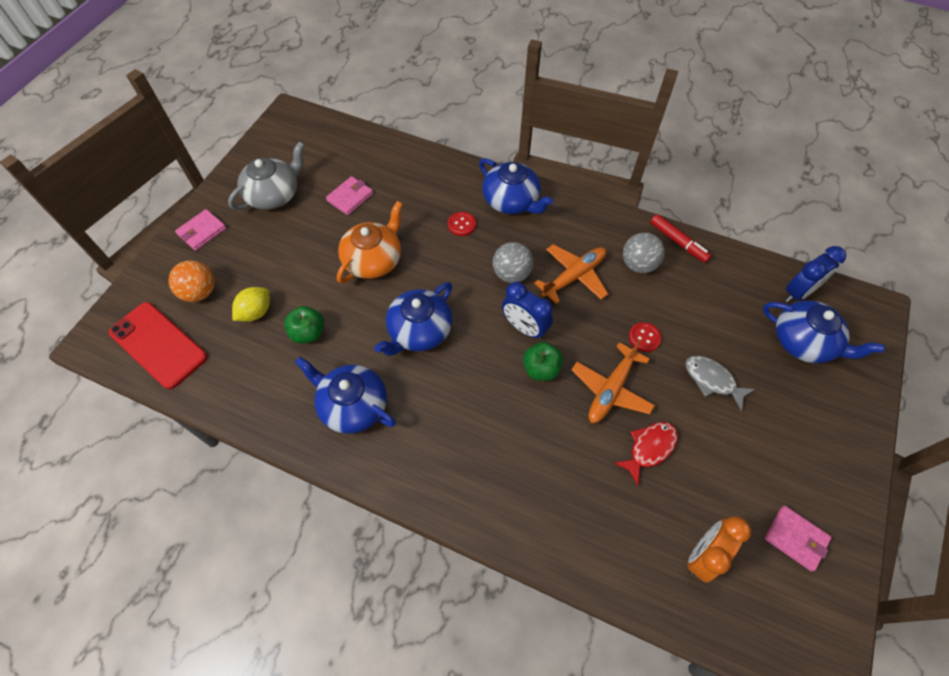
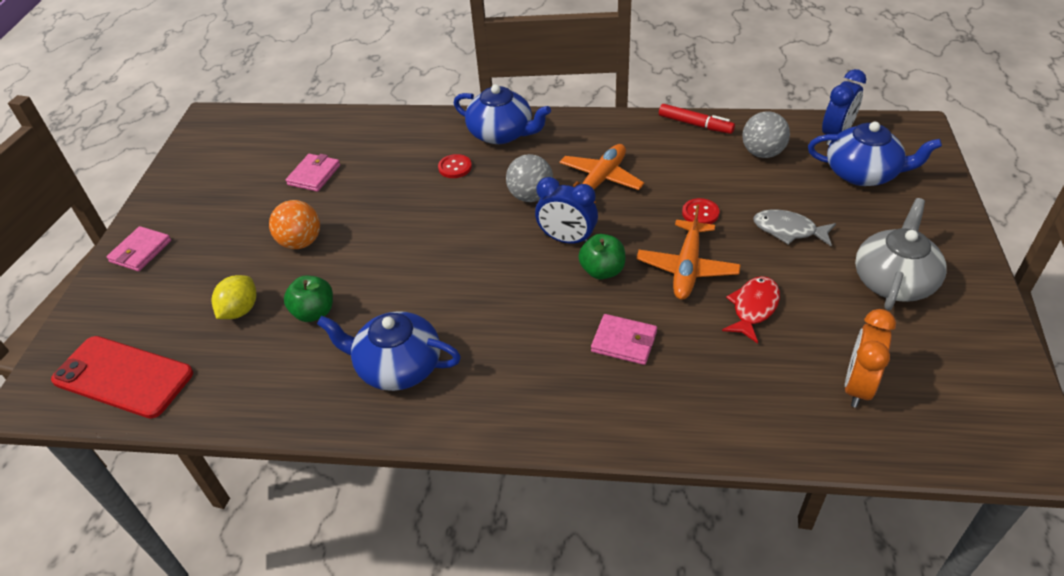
camera: 15 degrees left, 15 degrees down
orange ball [168,261,215,302] -> orange ball moved to [269,200,320,249]
grey teapot [228,141,305,210] -> grey teapot moved to [855,198,947,310]
orange teapot [337,201,403,284] -> none
blue teapot [375,282,452,356] -> none
grey ball [623,233,665,273] -> grey ball moved to [742,111,790,158]
pink wallet [765,506,832,572] -> pink wallet moved to [591,314,657,365]

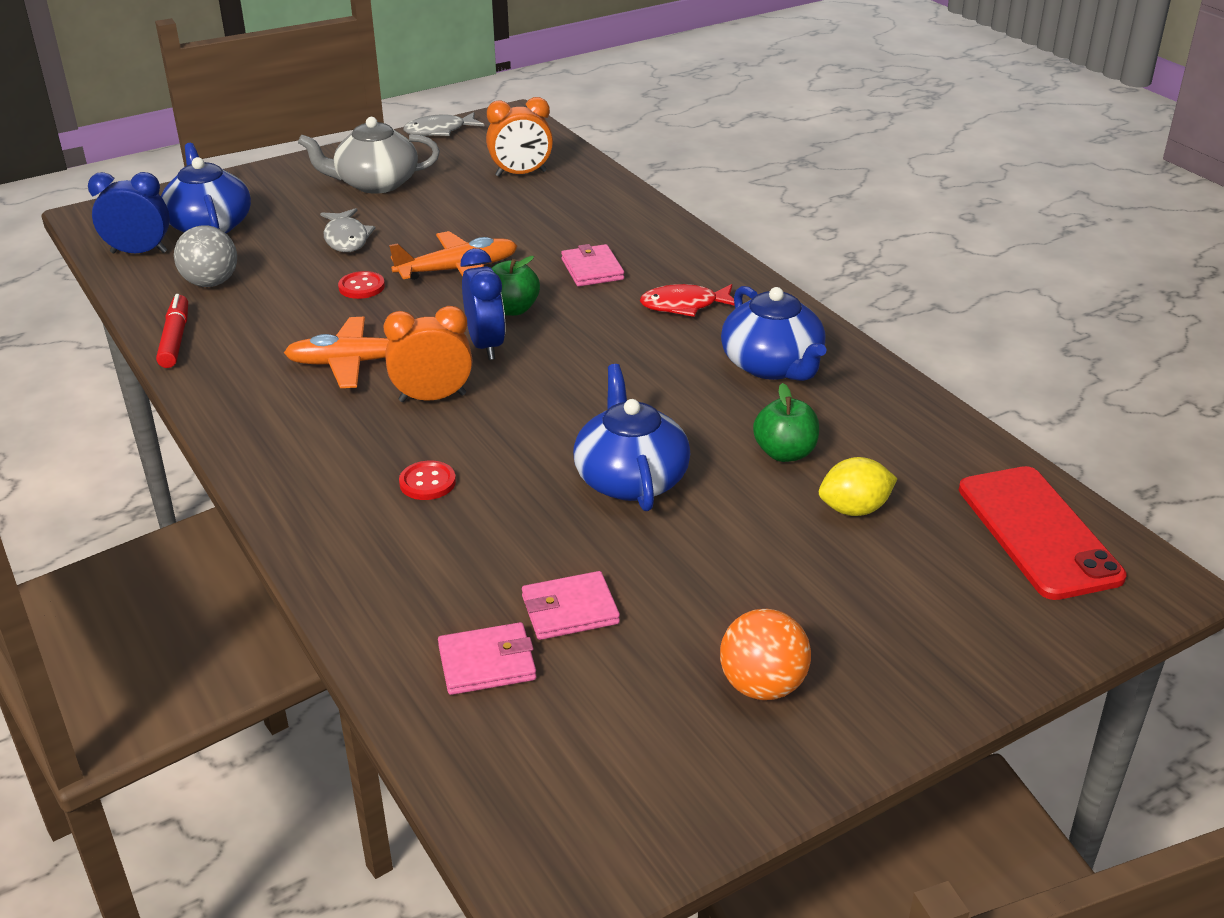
camera: 130 degrees left, 10 degrees down
pink wallet [106,226,171,271] -> pink wallet moved to [438,622,537,695]
orange ball [269,200,320,249] -> orange ball moved to [720,609,811,700]
blue teapot [454,84,551,144] -> blue teapot moved to [573,364,690,511]
grey ball [506,154,553,202] -> orange clock [383,306,473,402]
red fish [722,276,780,344] -> red fish moved to [640,284,735,317]
none -> grey fish [403,112,484,136]

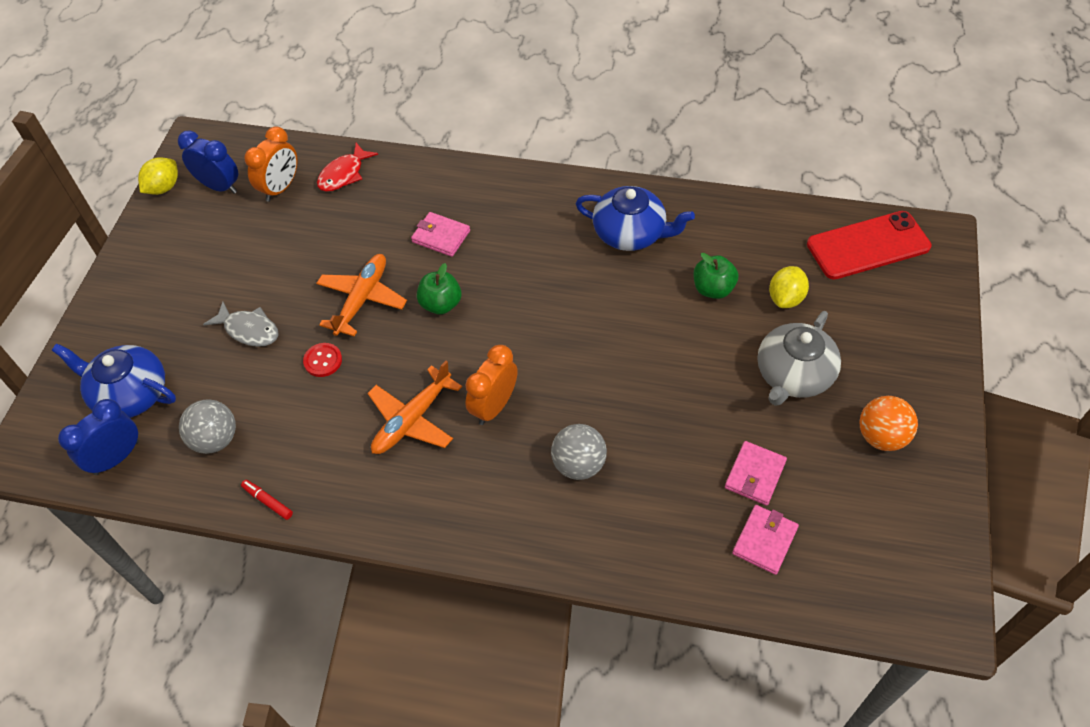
camera: 45 degrees left, 20 degrees up
red marker [156,294,188,368] -> red marker [241,480,293,520], size x0.64
grey teapot [298,117,440,194] -> grey teapot moved to [757,311,841,406]
red button [399,461,456,500] -> grey ball [551,424,607,480]
grey fish [403,112,484,136] -> yellow lemon [138,157,178,195]
blue clock [461,248,506,360] -> blue clock moved to [178,130,238,194]
blue teapot [573,364,690,511] -> none
red fish [640,284,735,317] -> red fish moved to [317,143,378,192]
red phone [959,466,1127,600] -> red phone turned 45 degrees counterclockwise [807,211,932,280]

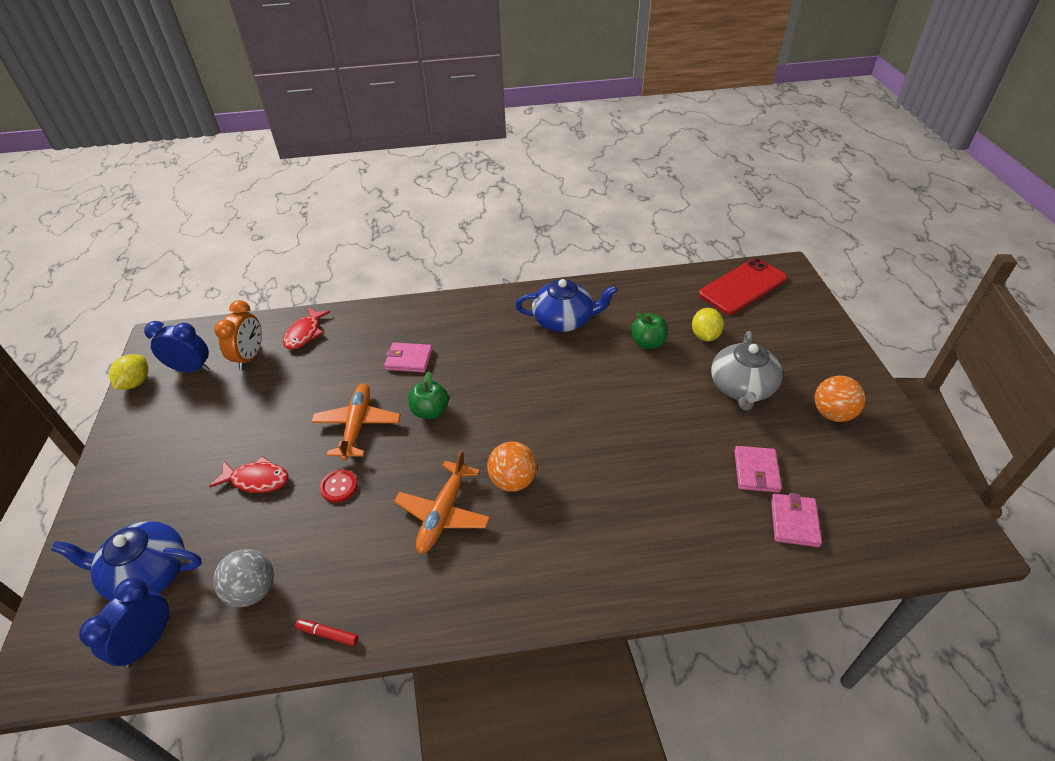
camera: 20 degrees left, 10 degrees down
grey fish [203,302,279,347] -> red fish [209,456,289,493]
orange clock [465,345,518,425] -> orange ball [487,441,537,491]
grey ball [551,424,607,480] -> none

